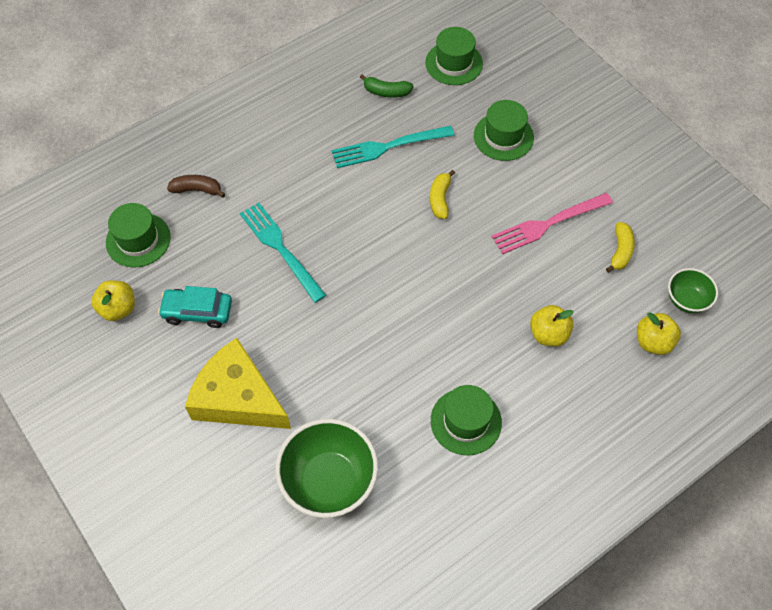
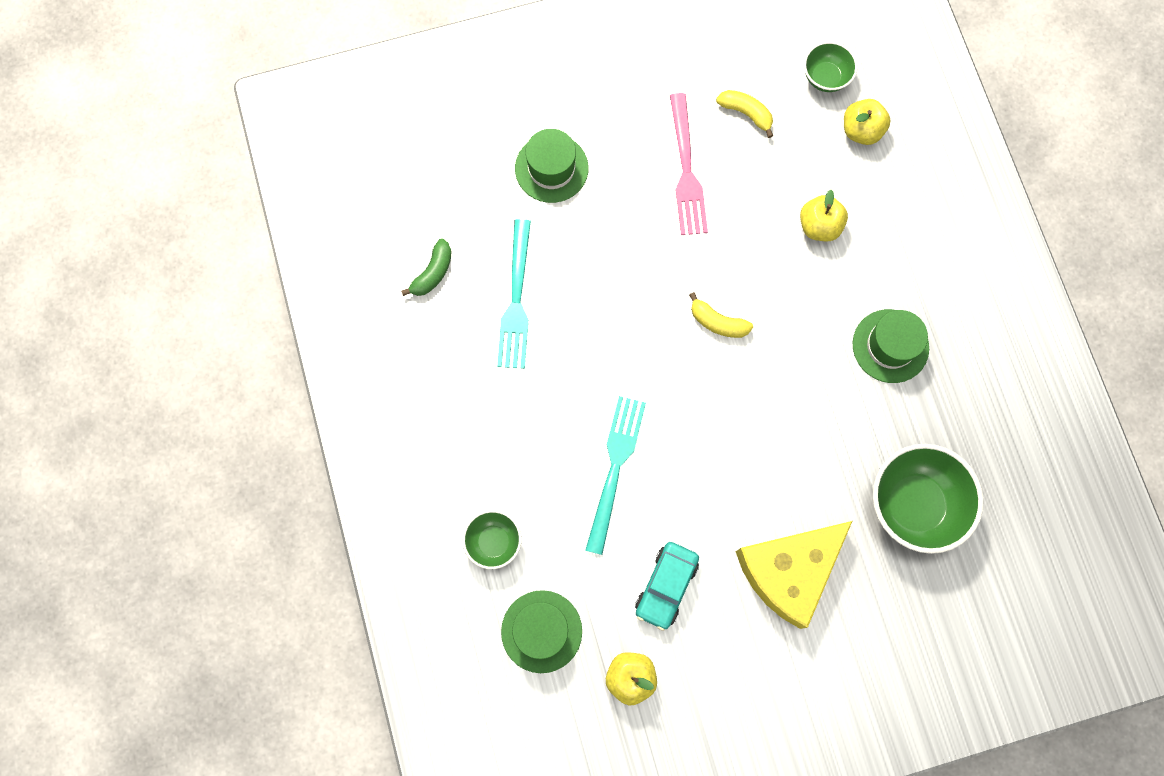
camera: 70 degrees left, 15 degrees up
brown banana [167,175,225,198] -> green bowl [462,510,522,569]
turquoise fork [240,203,326,303] -> turquoise fork turned 120 degrees clockwise [585,396,646,555]
green hat [425,27,483,85] -> none
yellow banana [430,170,455,219] -> yellow banana moved to [689,292,753,338]

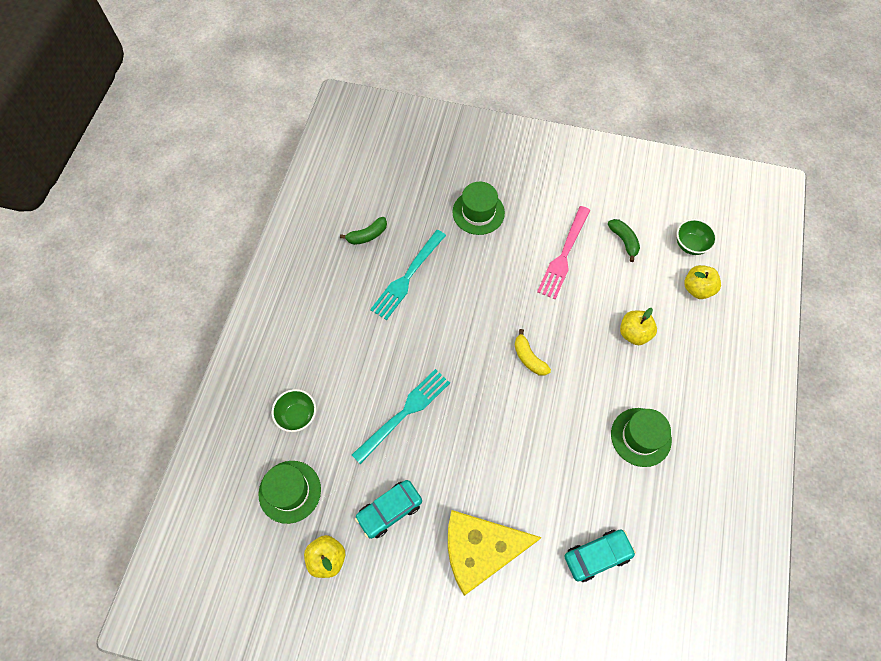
camera: 30 degrees right, 10 degrees down
yellow banana [716,90,773,138] -> green banana [608,219,640,262]
green bowl [873,444,984,554] -> turquoise car [565,530,636,582]

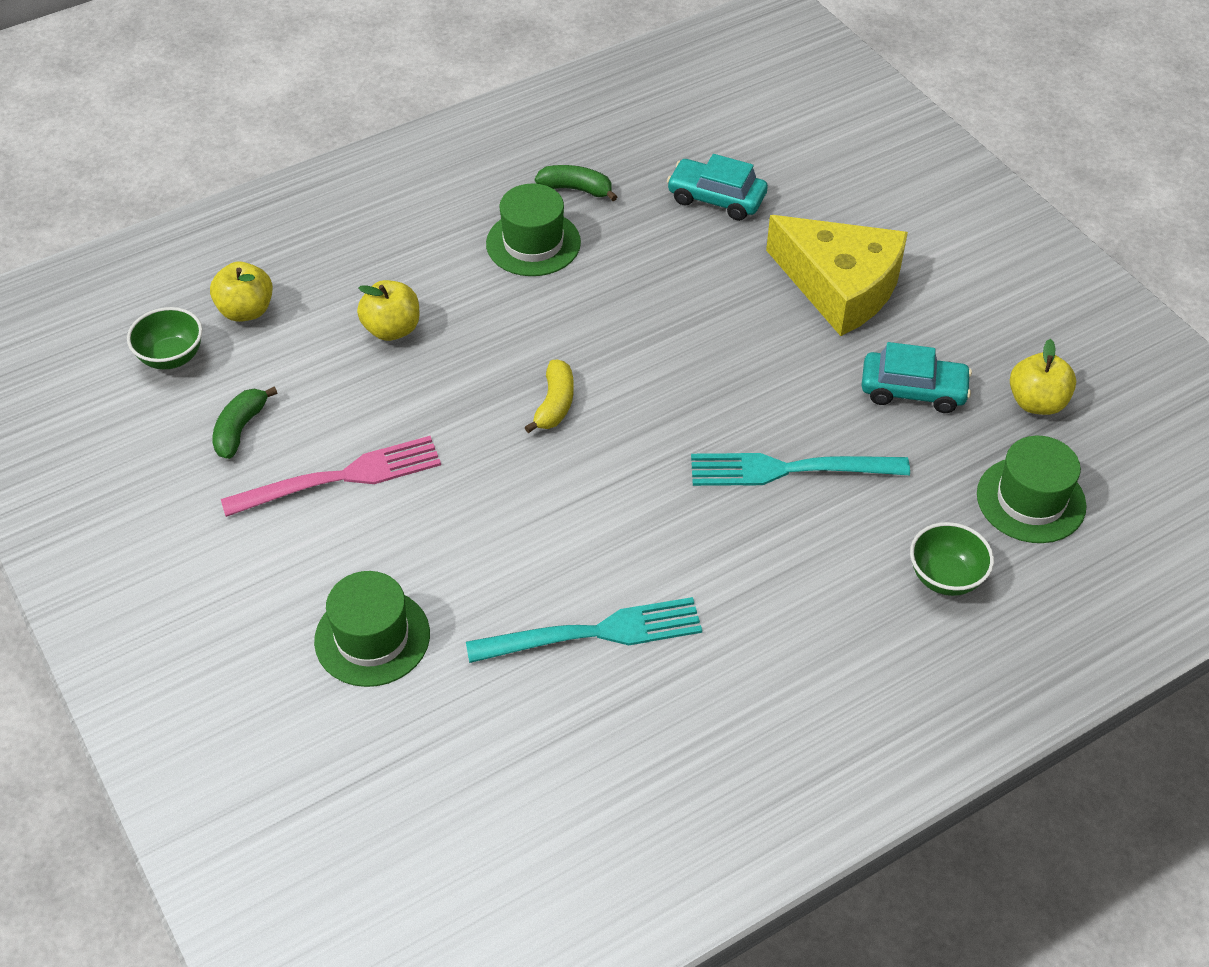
camera: 135 degrees left, 15 degrees down
green banana [340,217,387,245] -> green banana moved to [535,165,617,201]

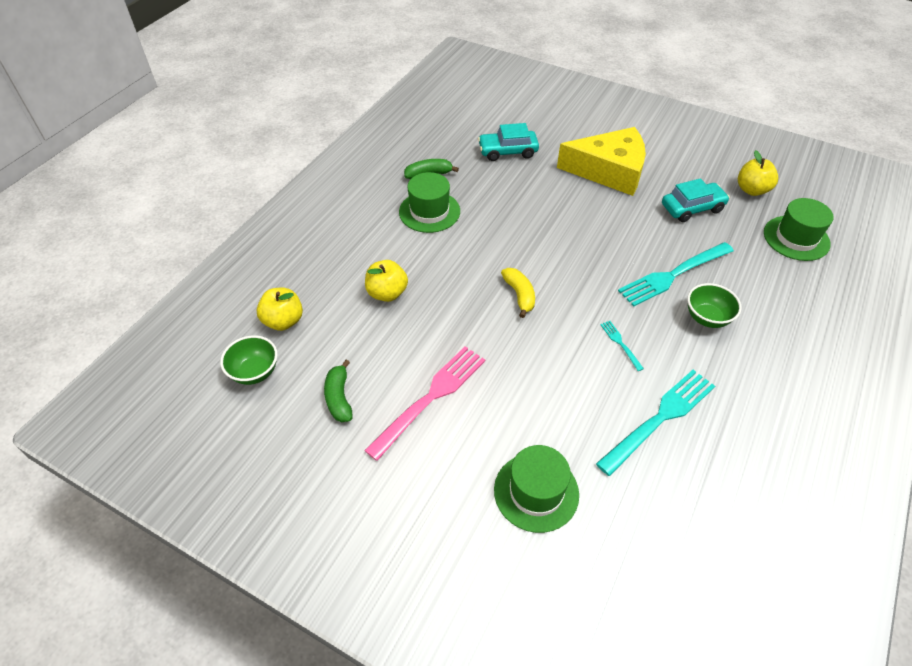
camera: 30 degrees left, 0 degrees up
green bowl [910,522,994,596] -> green bowl moved to [687,283,742,328]
none -> turquoise fork [600,321,644,371]

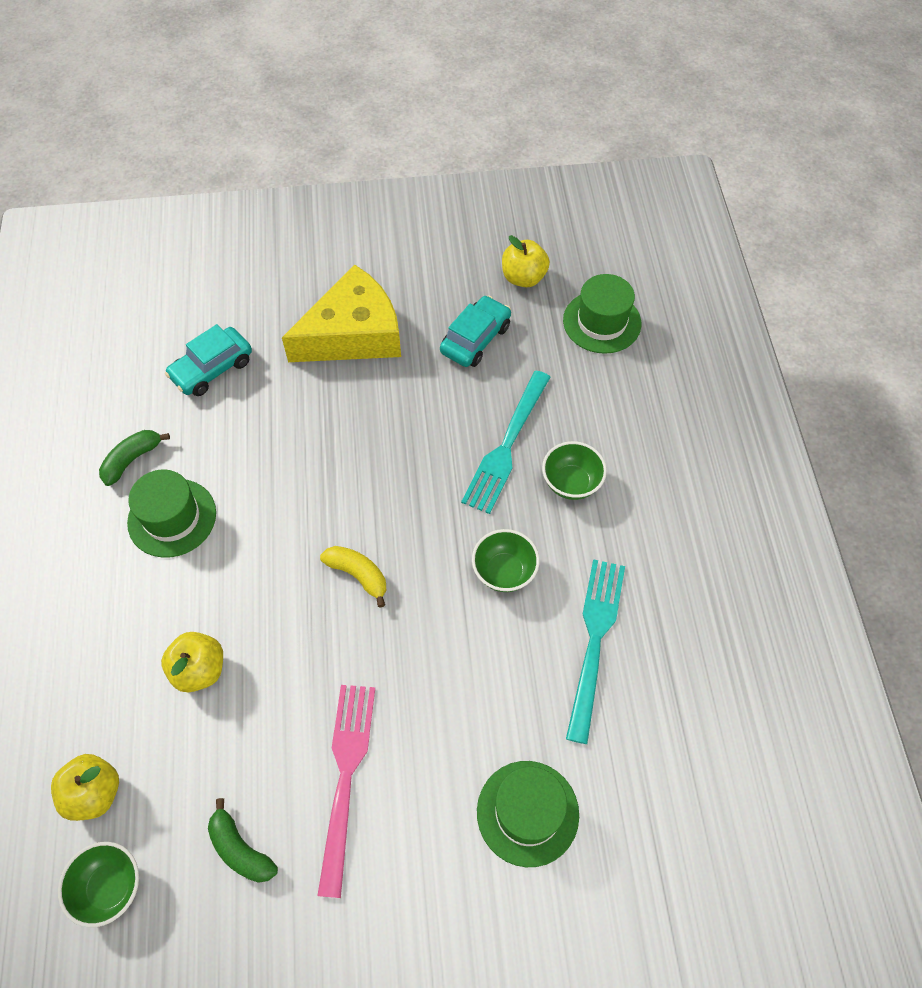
camera: 35 degrees left, 10 degrees up
turquoise fork [600,321,644,371] -> green bowl [472,529,540,592]

